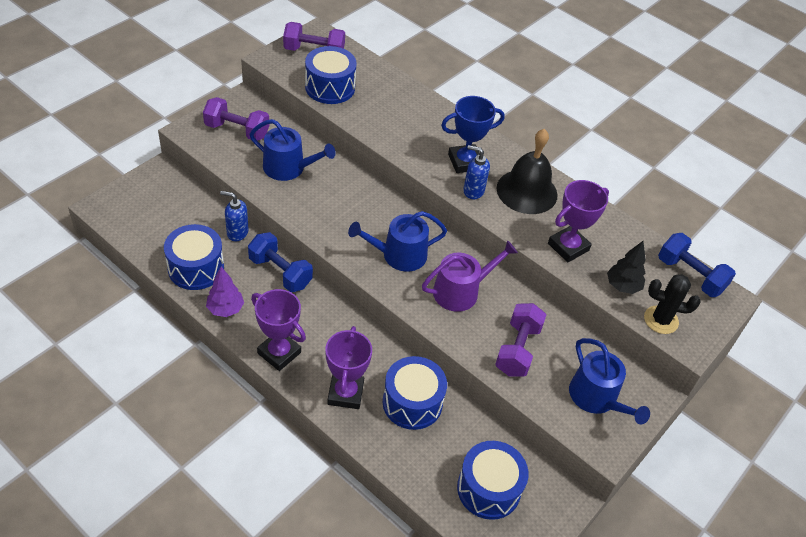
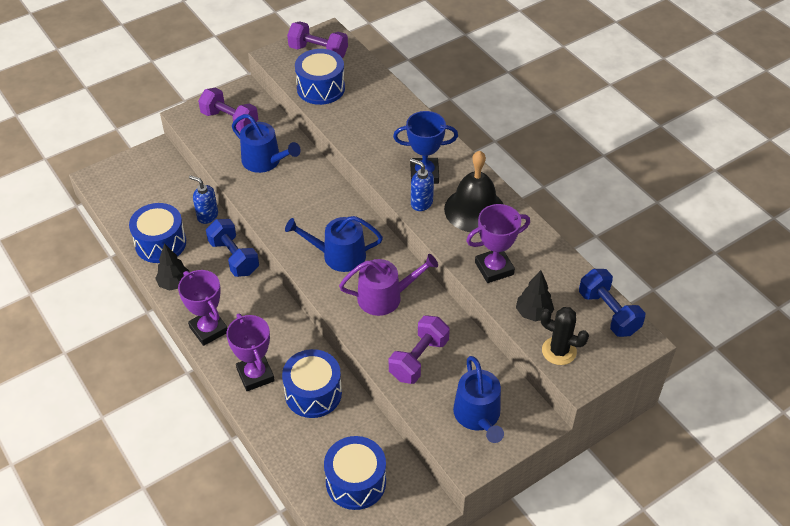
camera: 20 degrees right, 0 degrees up
purple tree [206,267,244,317] -> black tree [155,243,190,291]
purple trophy [325,326,372,409] -> purple trophy turned 45 degrees counterclockwise [226,314,275,391]

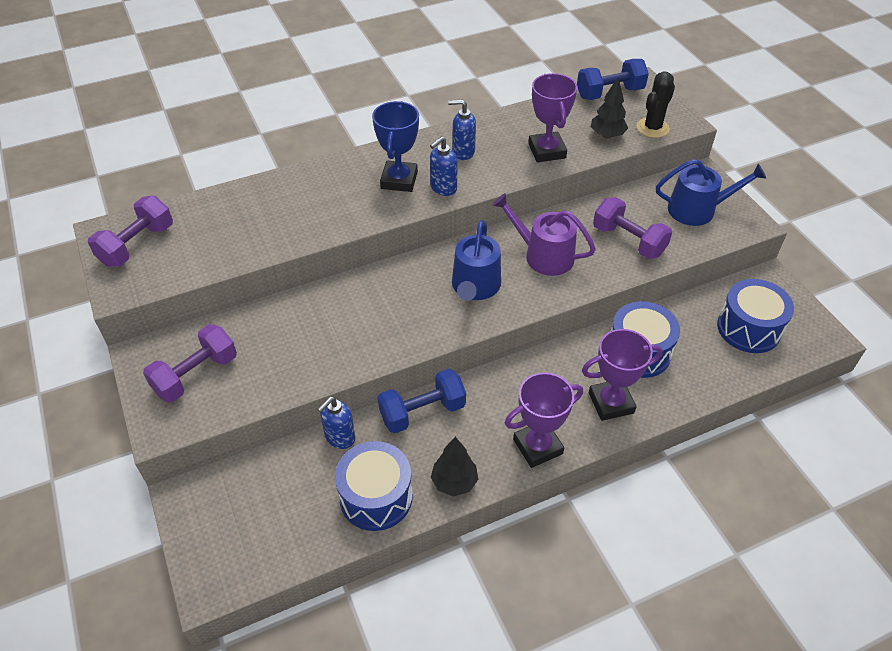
camera: 80 degrees left, 0 degrees up
blue watering can [232,114,301,173] -> none
blue drum [295,49,345,105] -> none
purple watering can [339,254,438,316] -> purple watering can turned 60 degrees counterclockwise [492,193,596,276]
black bell [444,151,503,233] -> blue soap dispenser [448,100,476,160]

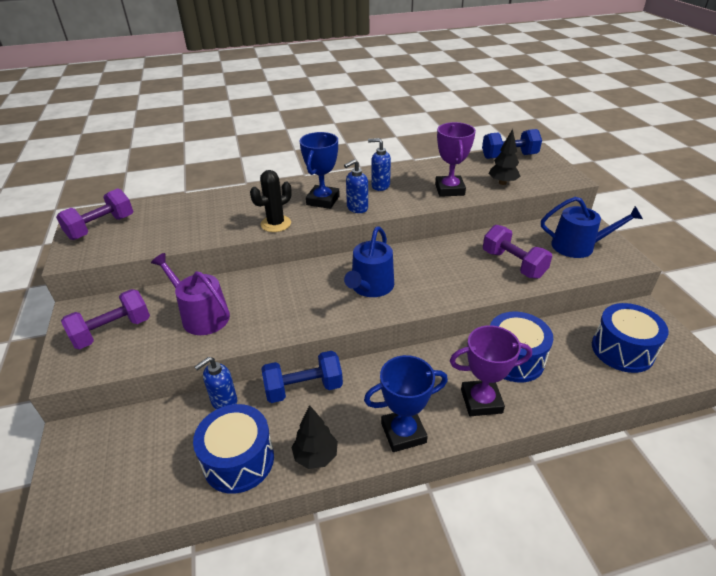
camera: 10 degrees right, 10 degrees down
purple watering can [492,193,596,276] -> purple watering can moved to [151,253,230,335]
purple trophy [505,372,583,468] -> blue trophy [364,355,448,452]
black cactus [637,71,675,138] -> black cactus moved to [250,170,292,232]

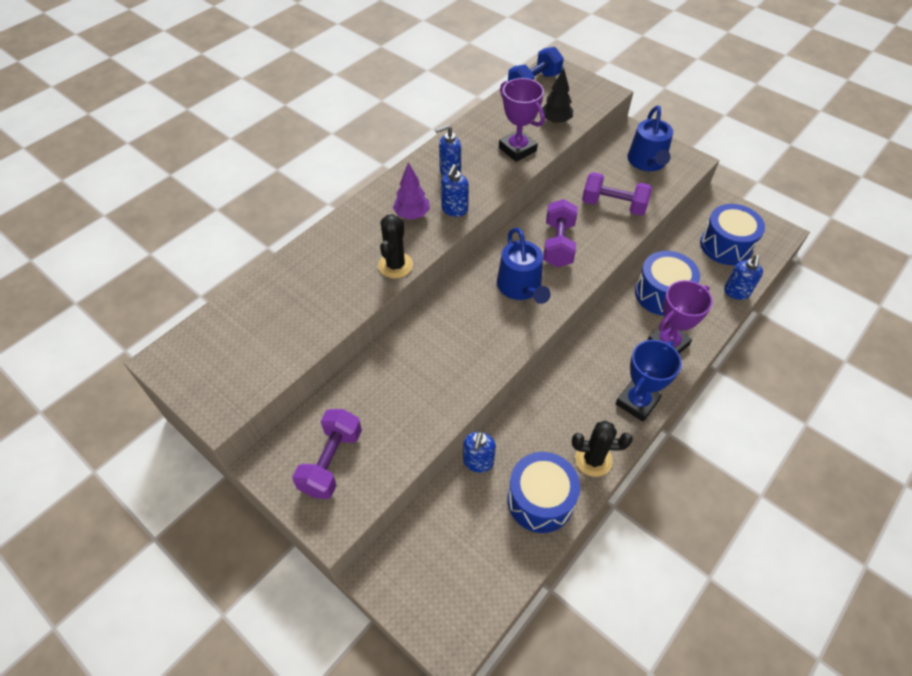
camera: 35 degrees left, 15 degrees up
purple dumbbell [56,188,133,240] -> purple dumbbell moved to [543,199,578,267]
purple watering can [151,253,230,335] -> none
blue dumbbell [261,351,343,403] -> none
black tree [291,405,338,469] -> black cactus [572,420,633,477]
blue trophy [300,132,340,209] -> purple tree [393,162,430,220]
blue watering can [541,197,643,258] -> blue watering can turned 120 degrees clockwise [627,105,673,171]
none -> blue soap dispenser [724,255,763,300]

